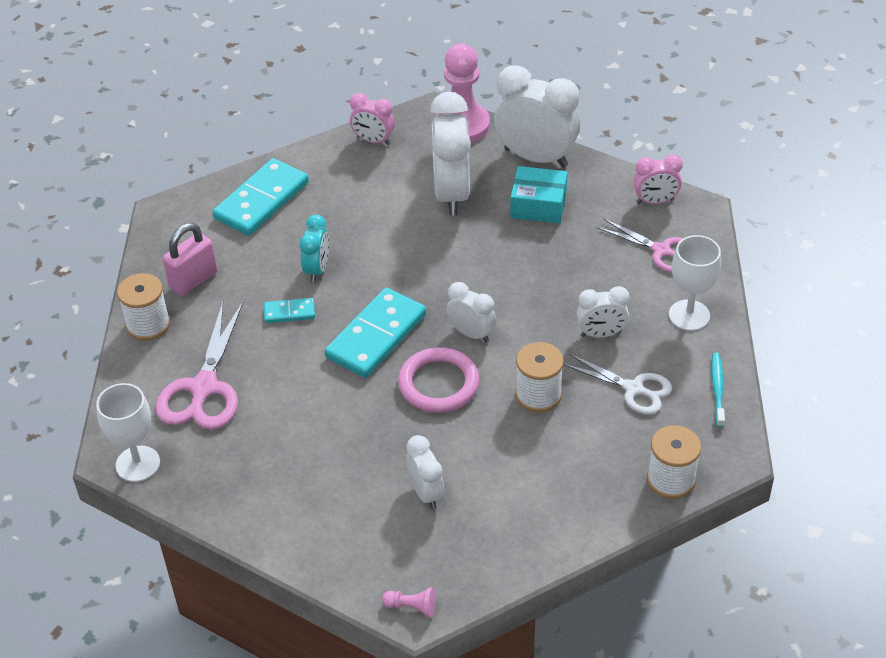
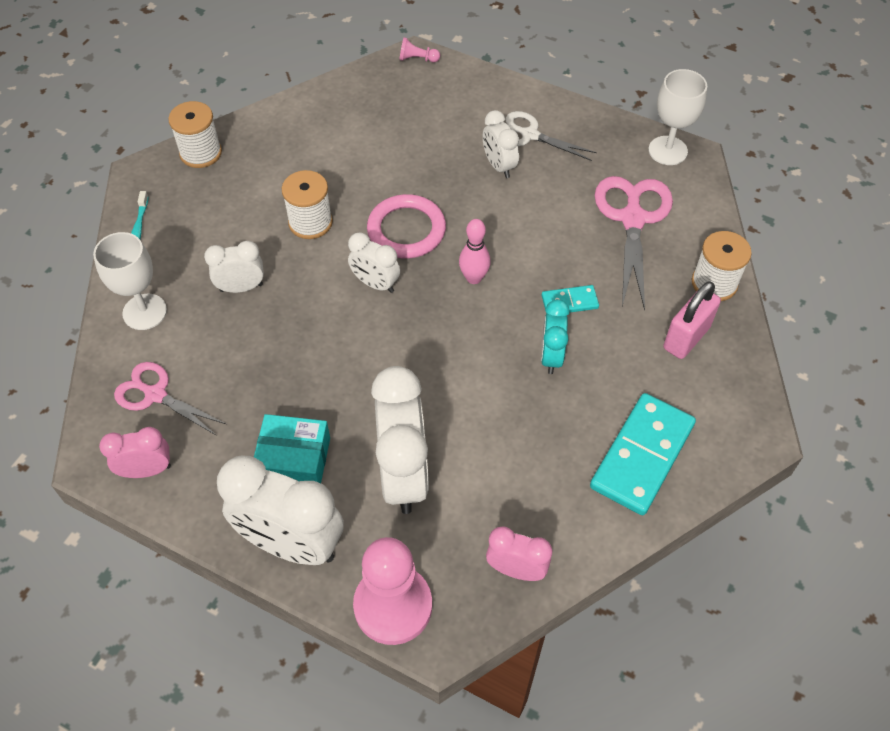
camera: 175 degrees right, 10 degrees up
turquoise domino [325,287,426,378] -> pink bowling pin [459,219,491,284]
white clock [407,435,444,509] -> white clock moved to [483,110,519,178]
white scissors [563,354,672,415] -> white scissors moved to [506,111,597,161]

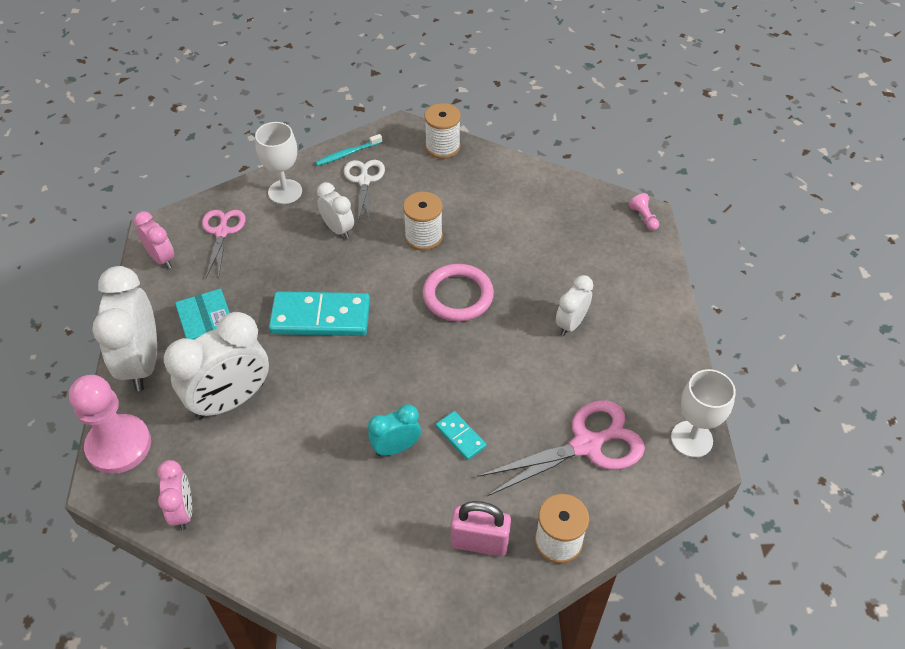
camera: 60 degrees right, 5 degrees down
white clock [348,232,400,293] -> none
pink bowling pin [459,219,491,284] -> none
white scissors [506,111,597,161] -> white scissors moved to [344,160,385,223]
turquoise domino [590,393,696,515] -> turquoise domino moved to [269,291,370,336]

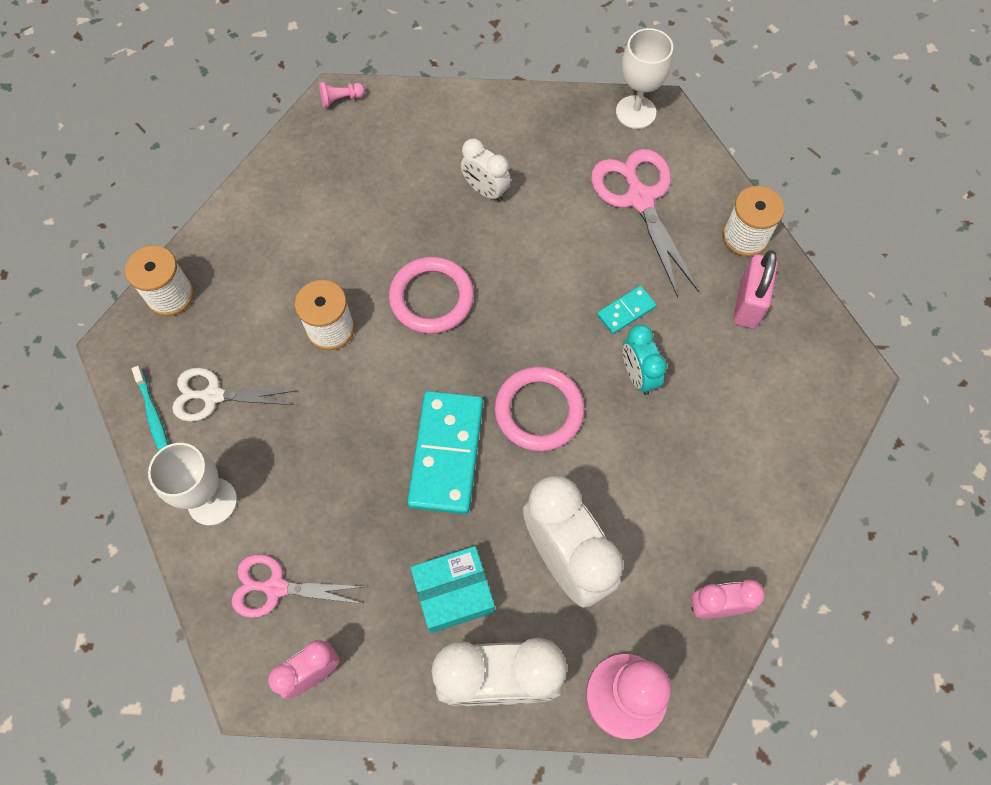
camera: 85 degrees left, 15 degrees up
white clock [317,182,354,239] -> none
none -> pink ring [494,366,585,451]

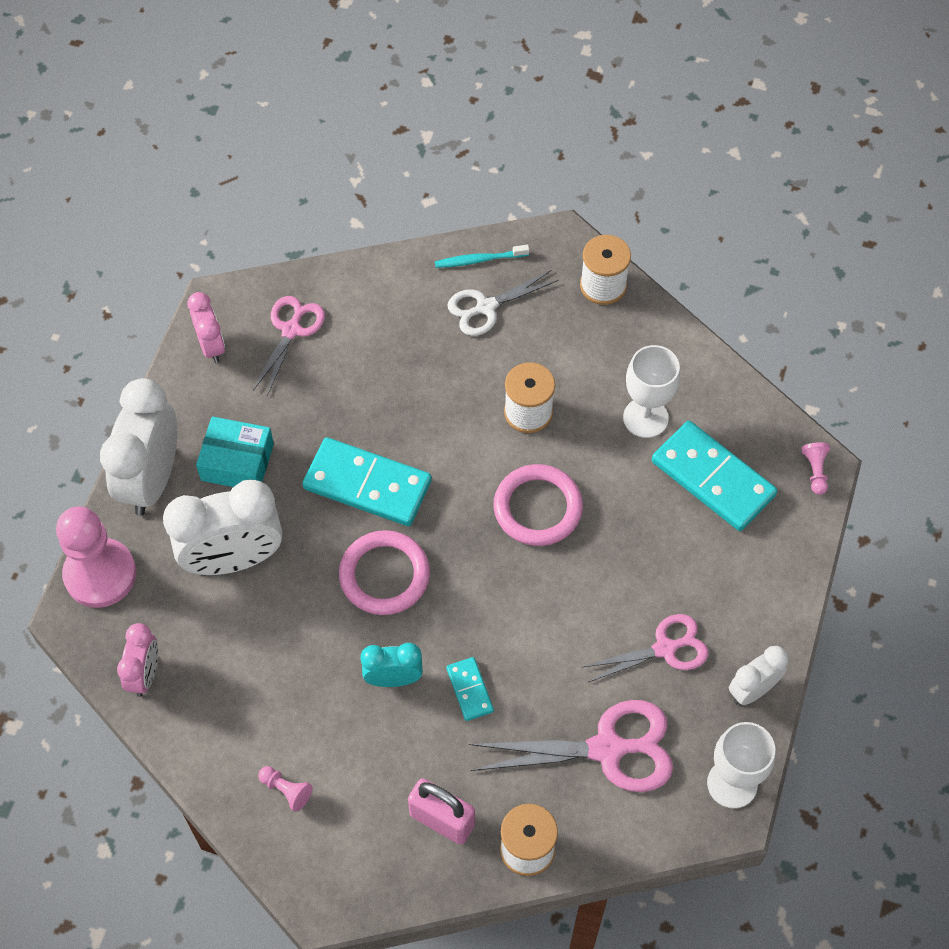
camera: 105 degrees right, 5 degrees down
white goblet [148,443,237,526] -> white goblet moved to [623,345,680,438]
white scissors [172,368,295,422] -> white scissors turned 135 degrees counterclockwise [447,270,559,336]
turquoise box [410,546,495,633] -> turquoise box turned 75 degrees counterclockwise [196,417,274,487]
white clock [461,138,511,202] -> white clock moved to [729,646,789,705]
none -> pink pawn [258,766,312,812]
none -> pink scissors [581,614,708,683]
none -> turquoise domino [652,421,777,531]

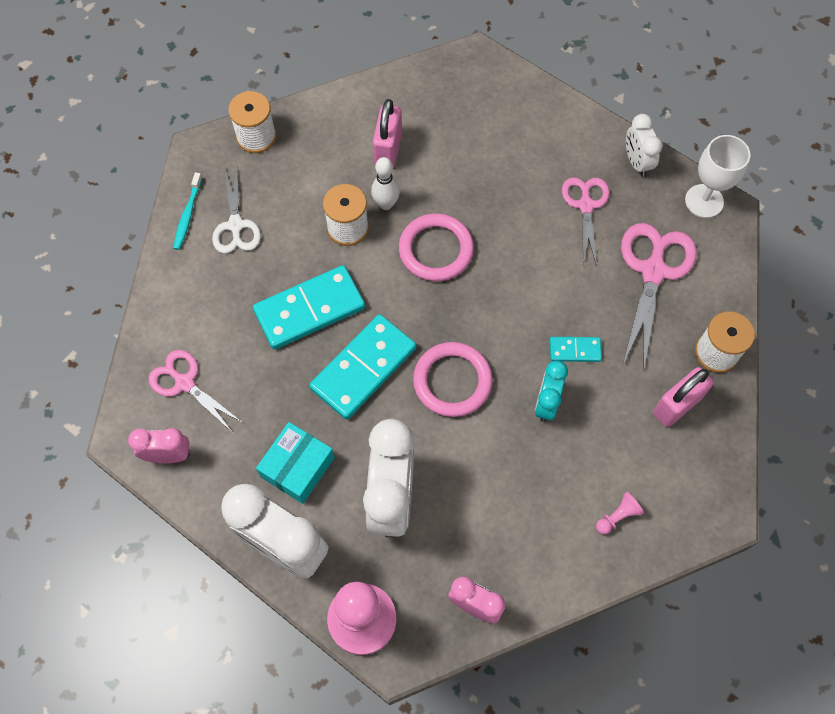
camera: 70 degrees left, 5 degrees up
white goblet [623,345,680,438] -> pink padlock [373,99,402,168]
turquoise domino [652,421,777,531] -> turquoise domino moved to [253,265,365,349]
pink pawn [801,442,830,495] -> none
none -> white bowling pin [371,157,400,210]

